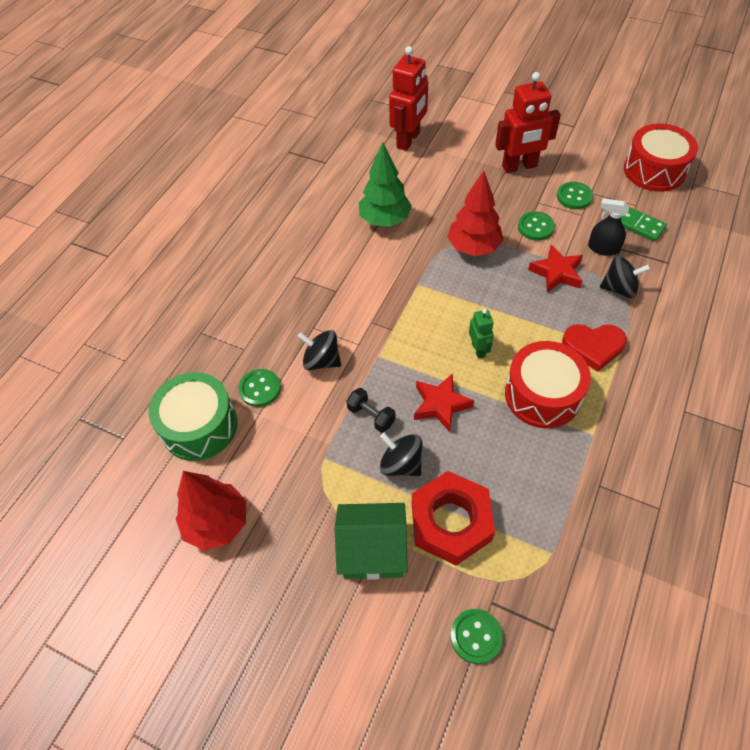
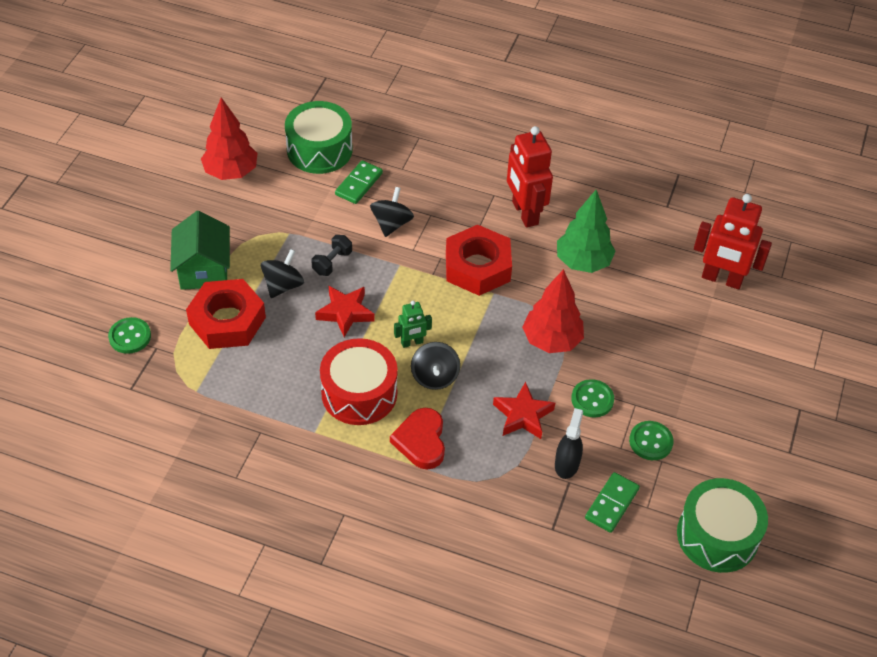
camera: 80 degrees right, 5 degrees down
green button [239,369,281,407] -> green domino [335,160,383,204]
red robot [495,72,561,173] -> red robot moved to [507,126,553,228]
black spinning top [600,256,651,298] -> black spinning top moved to [411,342,460,390]
red drum [624,124,698,192] -> green drum [677,478,768,573]
none -> red nut [446,225,512,296]

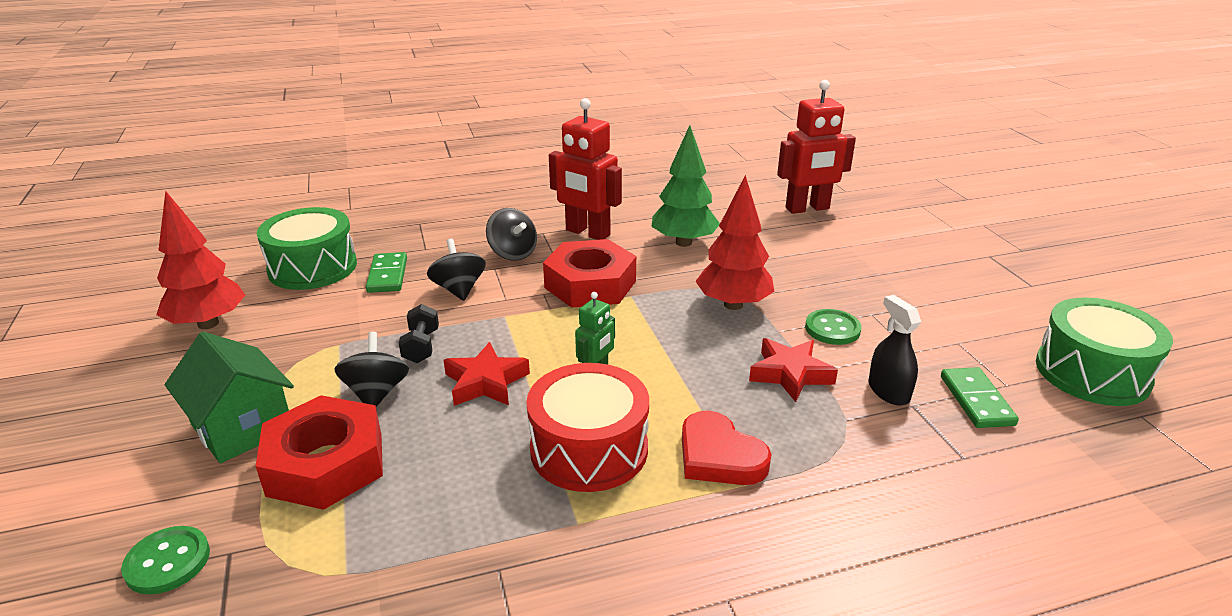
camera: 35 degrees left, 20 degrees down
black spinning top [411,342,460,390] -> black spinning top moved to [486,208,537,261]
green button [629,421,674,460] -> none

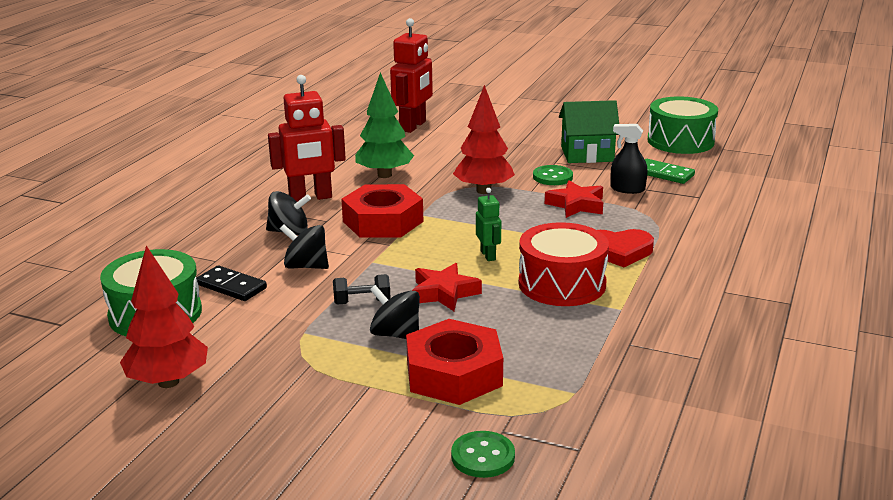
camera: 50 degrees left, 5 degrees down
green house [165,332,294,463] -> green house moved to [559,100,619,163]
green domino [366,252,407,293] -> black domino [196,265,267,301]
black dumbbell [399,304,439,363] -> black dumbbell turned 45 degrees counterclockwise [333,274,391,305]

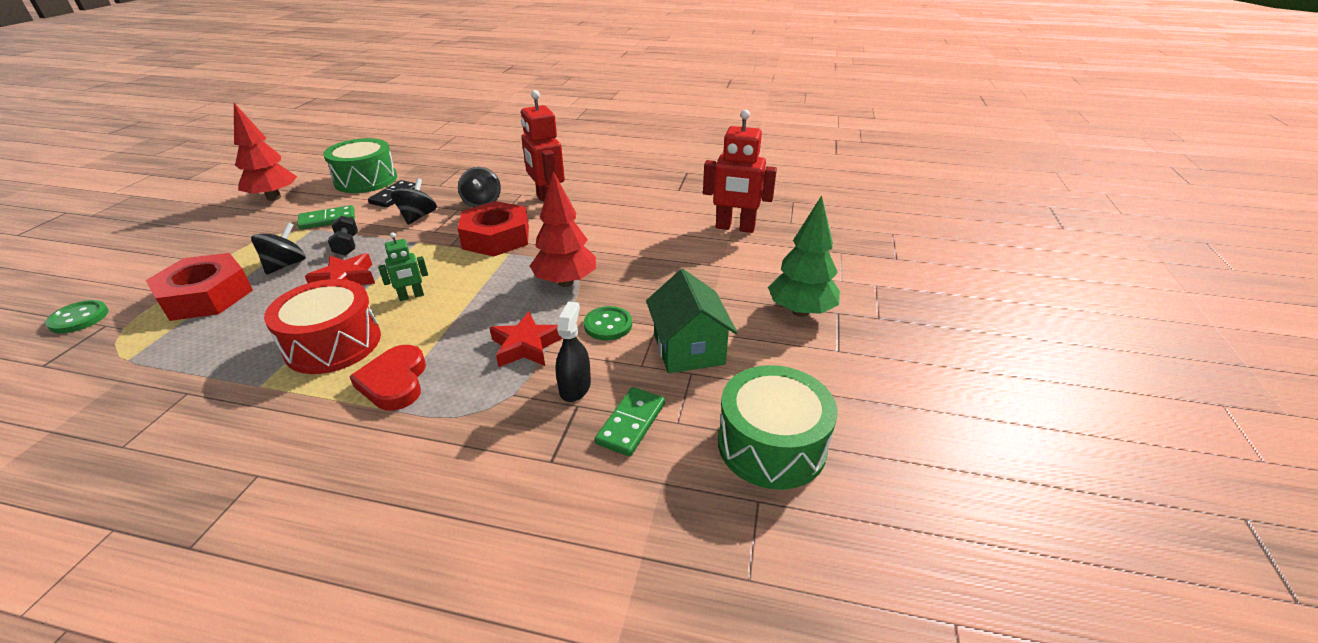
camera: 80 degrees right, 10 degrees up
green tree [355,72,414,178] -> green tree moved to [768,195,840,317]
none -> green domino [297,205,355,230]

